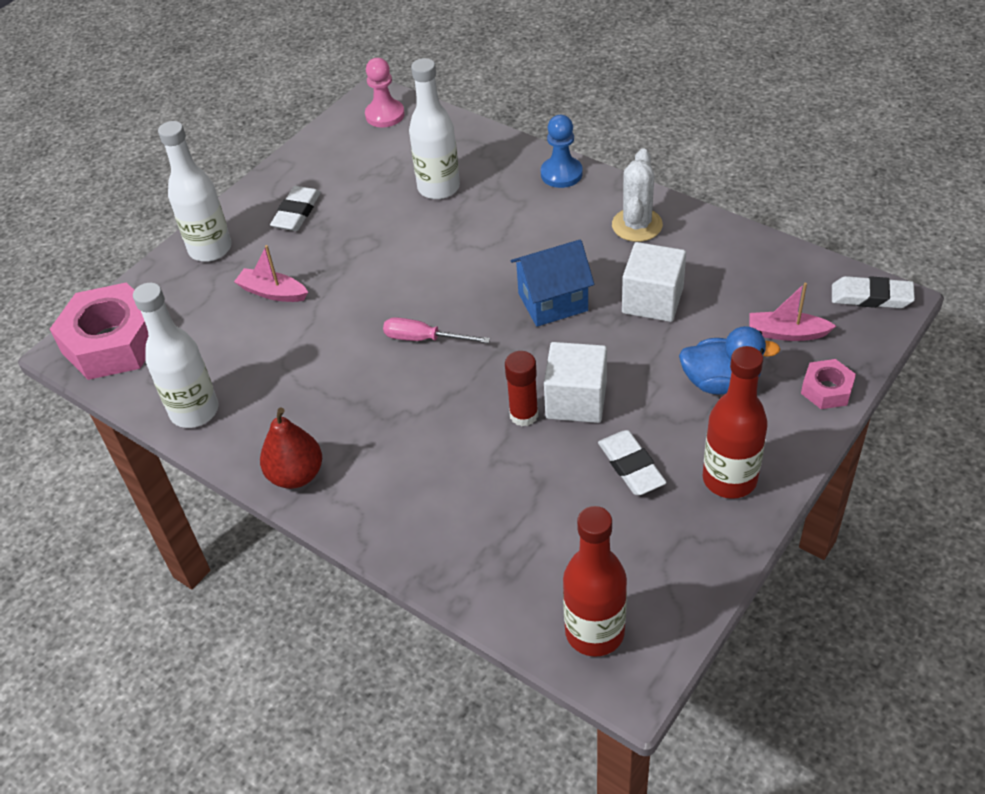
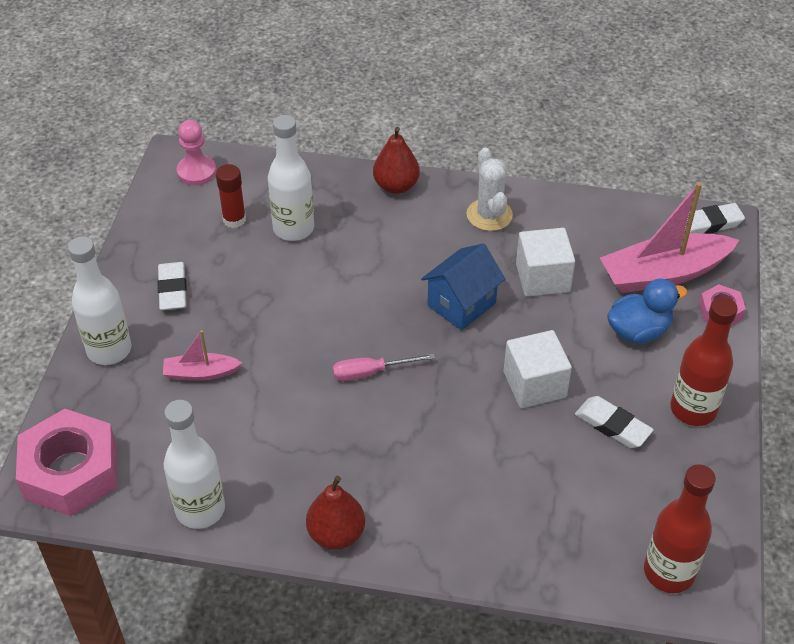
camera: 30 degrees left, 0 degrees up
red glue stick [505,351,538,426] -> red glue stick moved to [216,164,246,228]
blue pawn [541,115,583,188] -> red pear [373,127,420,194]
pink boat [749,283,836,341] -> pink boat [600,182,739,293], size x1.95

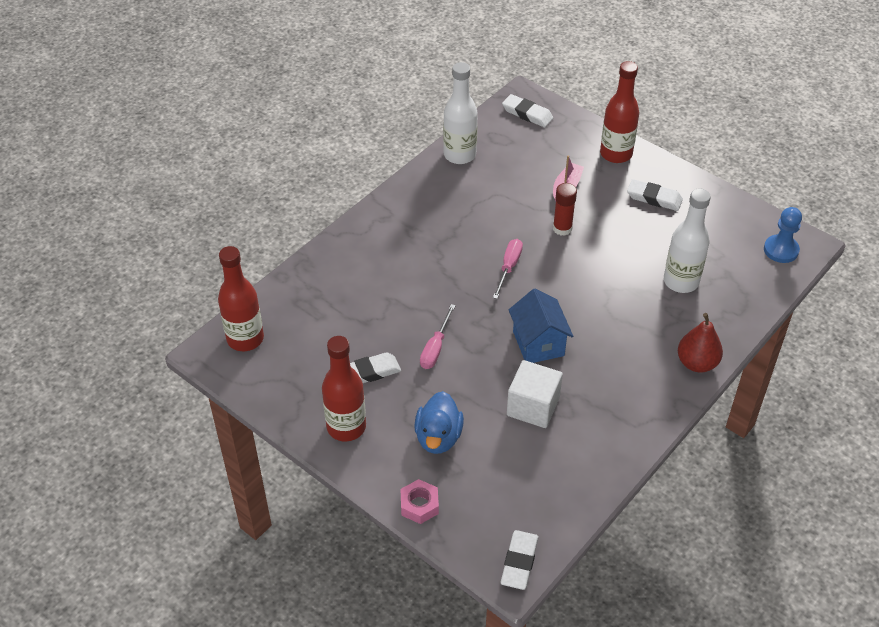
camera: 120 degrees right, 0 degrees up
pink nut [16,409,117,516] -> white eraser [502,94,553,127]
white bottle [68,237,131,365] -> red bottle [600,61,639,163]
pink pawn [177,120,216,185] -> blue pawn [764,207,802,263]
red glue stick [216,164,246,228] -> red glue stick moved to [553,183,577,236]
red pear [306,476,365,550] -> none
white cactus [466,147,513,231] -> none
white cube [504,330,572,408] -> pink screwdriver [420,304,456,369]
pink boat [600,182,739,293] -> none

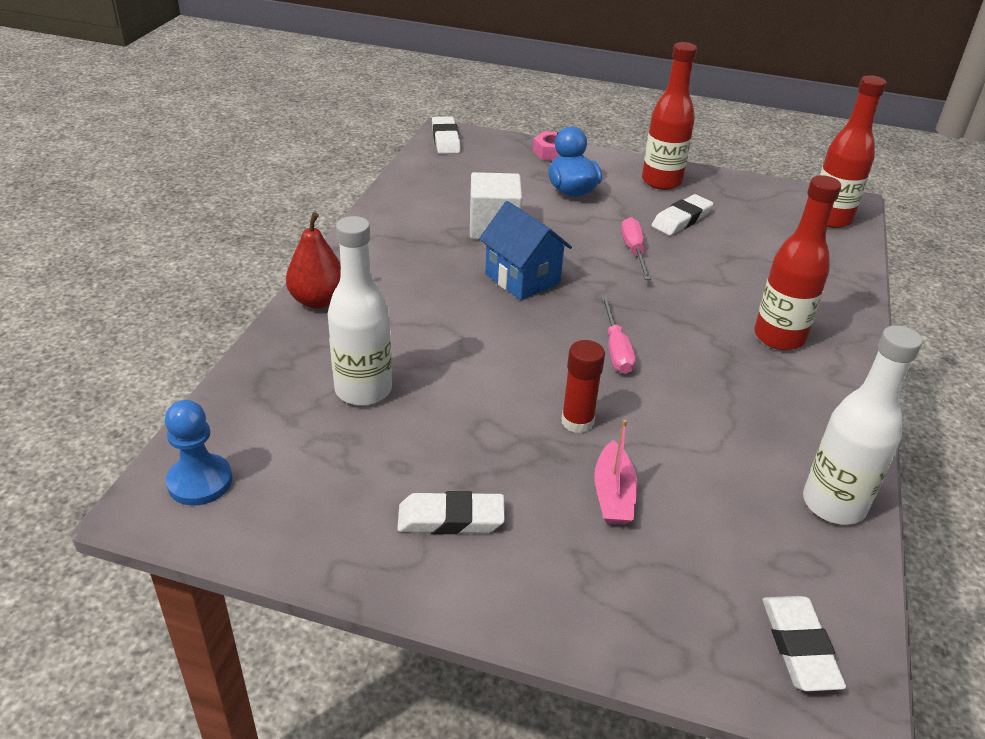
camera: 155 degrees right, 10 degrees down
white eraser [502,94,553,127] -> white eraser turned 75 degrees clockwise [762,596,846,691]
red bottle [600,61,639,163] -> red bottle moved to [754,175,841,350]

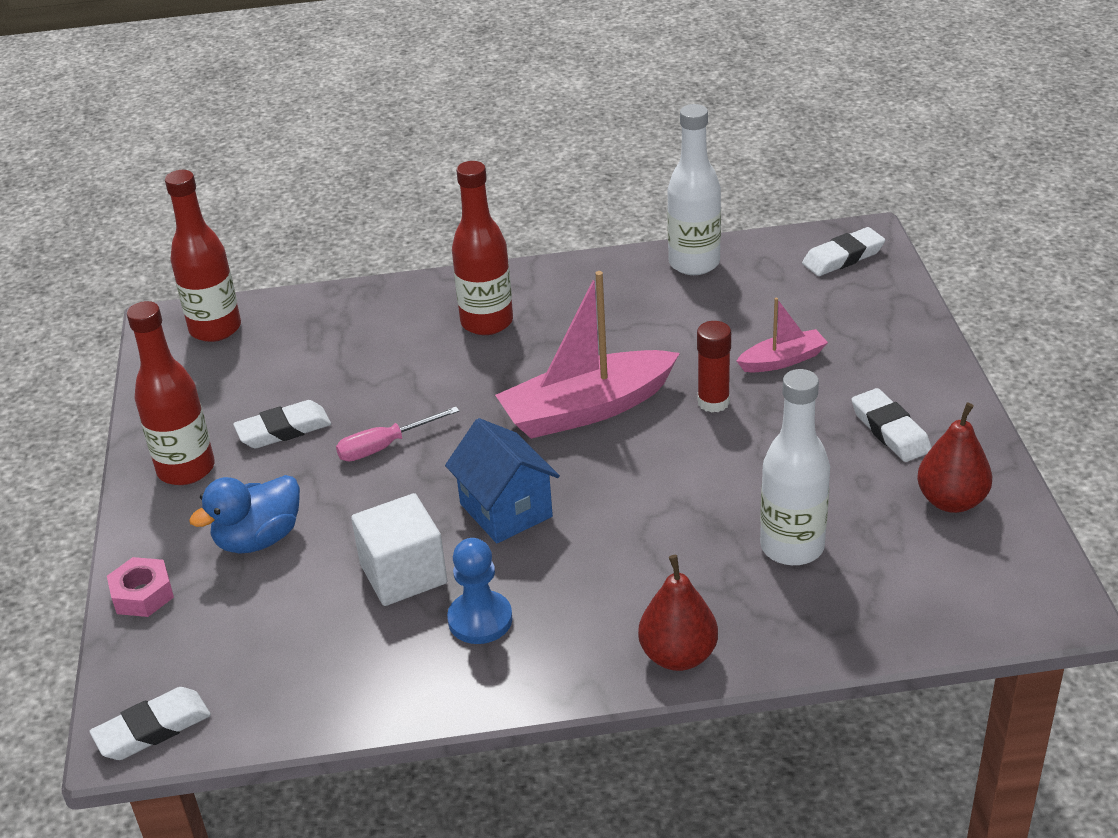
camera: 110 degrees left, 0 degrees up
blue pawn [165,400,232,506] -> blue pawn moved to [447,538,512,644]
blue house [479,201,572,300] -> blue house turned 60 degrees counterclockwise [445,418,560,543]
pink screwdriver [601,296,636,374] -> pink boat [495,271,680,439]
white eraser [652,194,714,236] -> white eraser turned 45 degrees counterclockwise [233,400,331,448]
none -> red pear [917,403,992,513]

